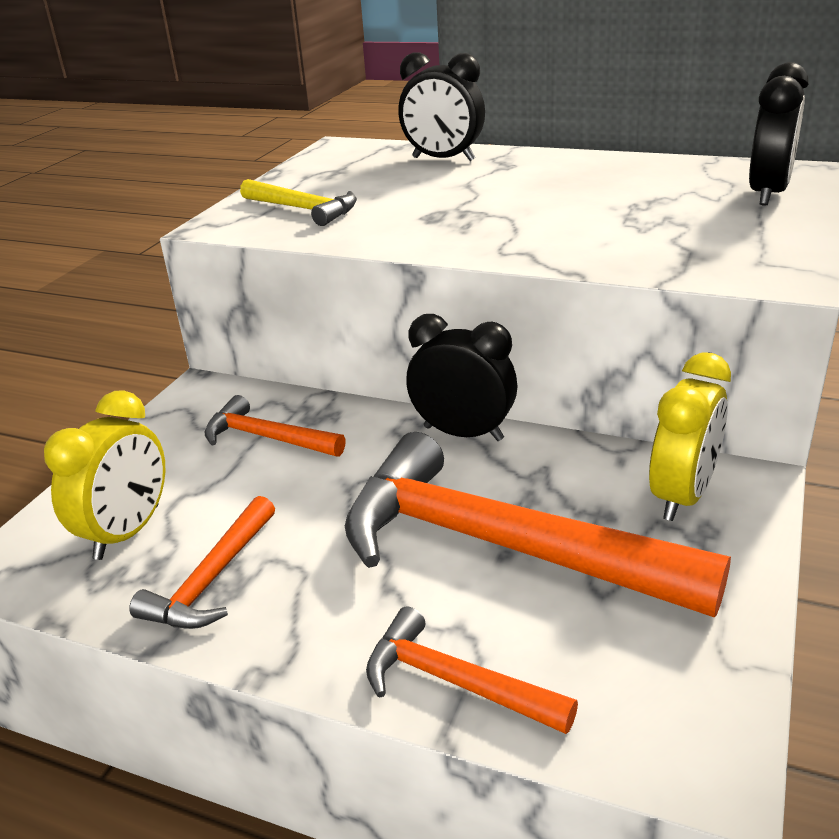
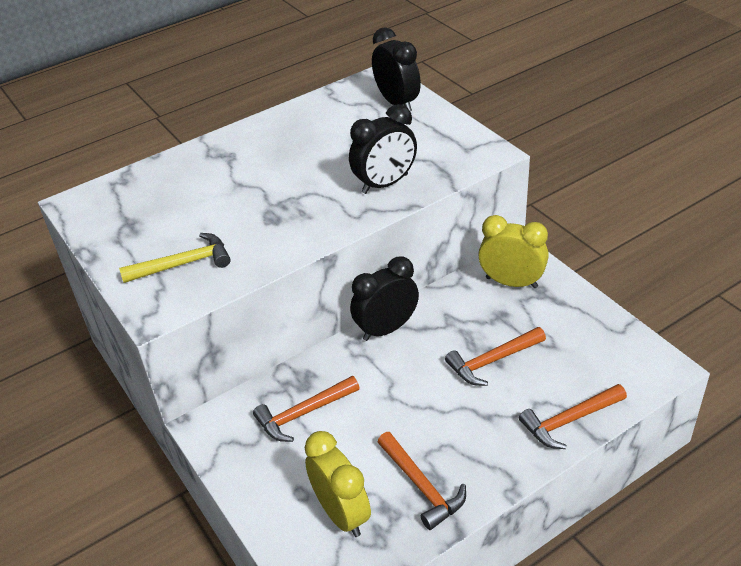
camera: 55 degrees left, 10 degrees up
orange hammer [345,432,731,618] -> orange hammer [445,327,546,386], size x0.48
black clock [398,52,485,161] -> black clock moved to [349,104,417,194]
yellow clock [649,352,731,521] -> yellow clock turned 45 degrees counterclockwise [478,215,549,288]

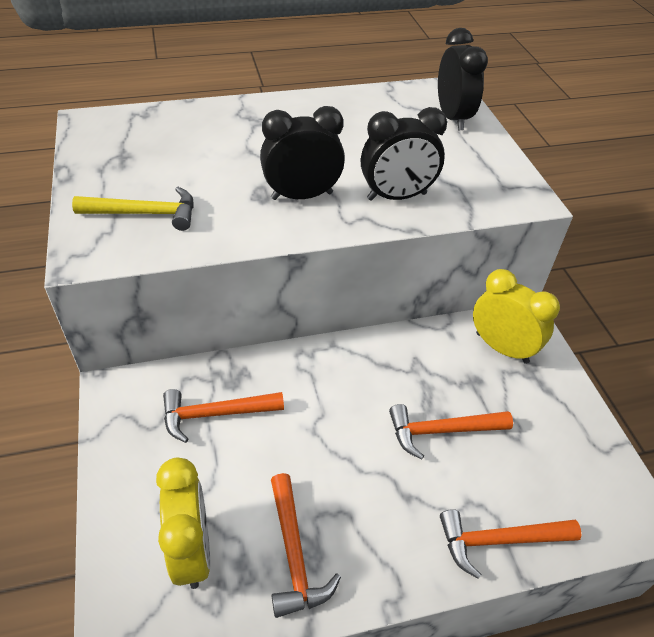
camera: 15 degrees right, 5 degrees up
black clock [350,256,419,341] -> black clock moved to [260,106,345,200]

